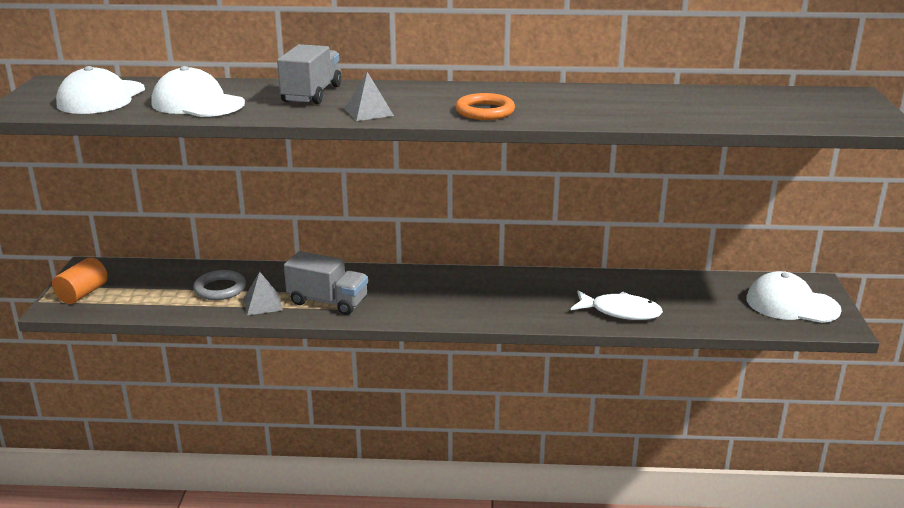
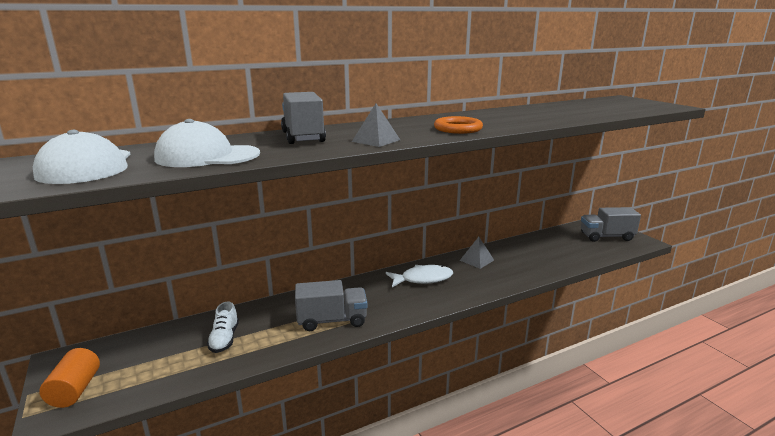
camera: 30 degrees left, 5 degrees down
grey ring [193,270,246,300] -> white shoe [207,301,239,353]
grey pyramid [244,272,283,315] -> grey pyramid moved to [460,237,494,269]
white fish [571,290,663,320] -> white fish moved to [386,265,453,287]
white cap [746,271,842,323] -> grey truck [581,207,641,242]

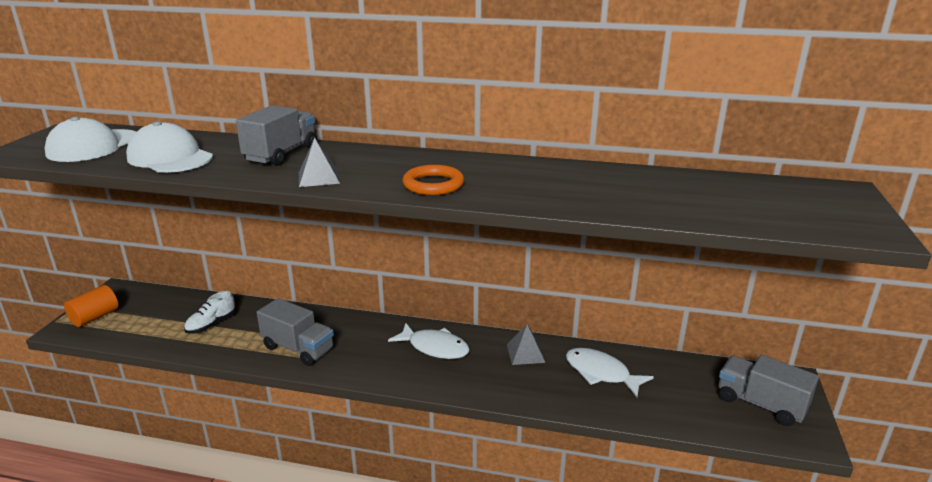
camera: 40 degrees right, 5 degrees up
none -> white fish [566,347,654,397]

